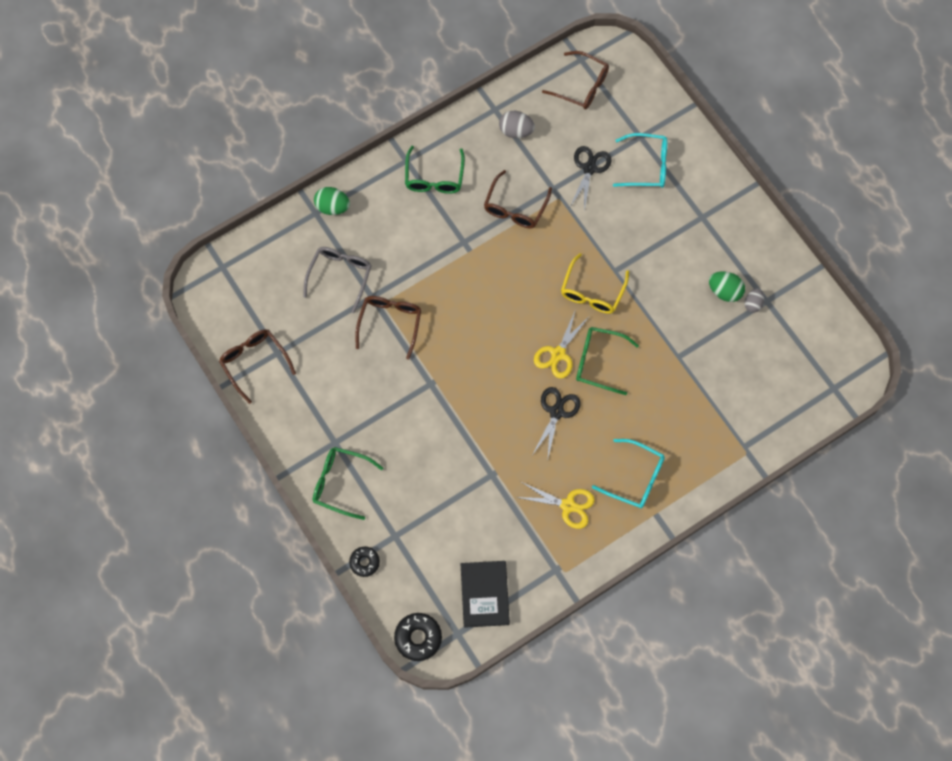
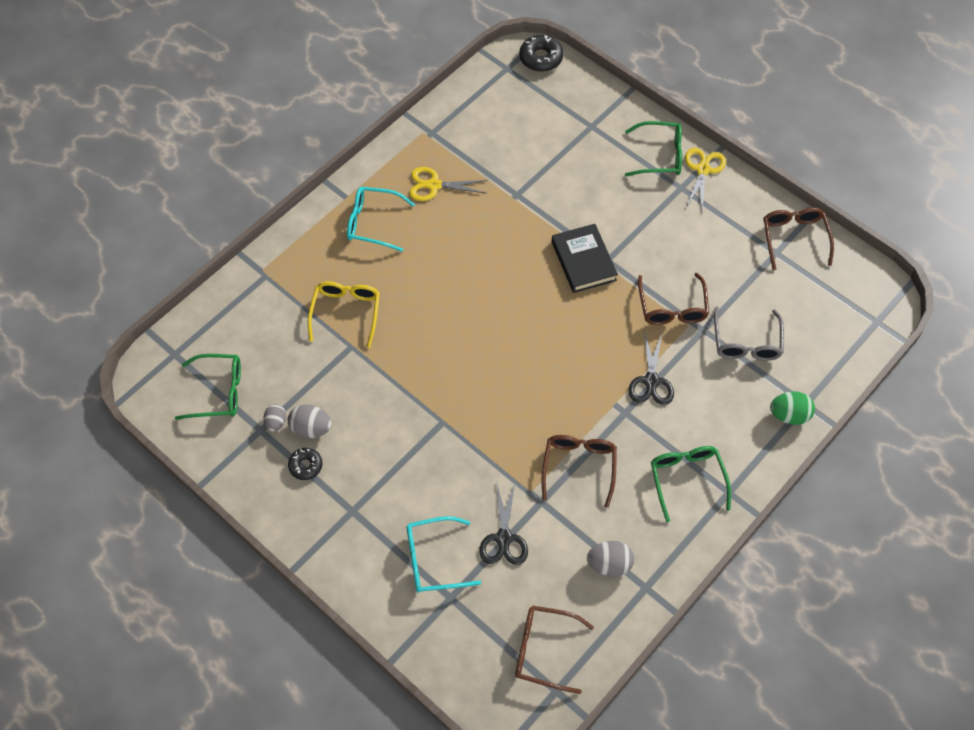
camera: 165 degrees right, 10 degrees down
brown glasses [219,329,296,404] -> brown glasses turned 135 degrees counterclockwise [764,208,834,270]
black donut [349,547,380,577] -> black donut moved to [288,448,322,480]
black book [461,561,510,628] -> black book moved to [552,224,618,293]
black scissors [533,387,581,457] -> black scissors moved to [629,330,674,405]
yellow scissors [534,309,589,378] -> yellow scissors moved to [685,148,726,210]
yellow glasses [561,253,629,314] -> yellow glasses moved to [308,281,380,348]
green glasses [576,327,639,395] -> green glasses moved to [175,354,241,420]
green egg [709,271,745,302] -> grey egg [288,404,332,438]

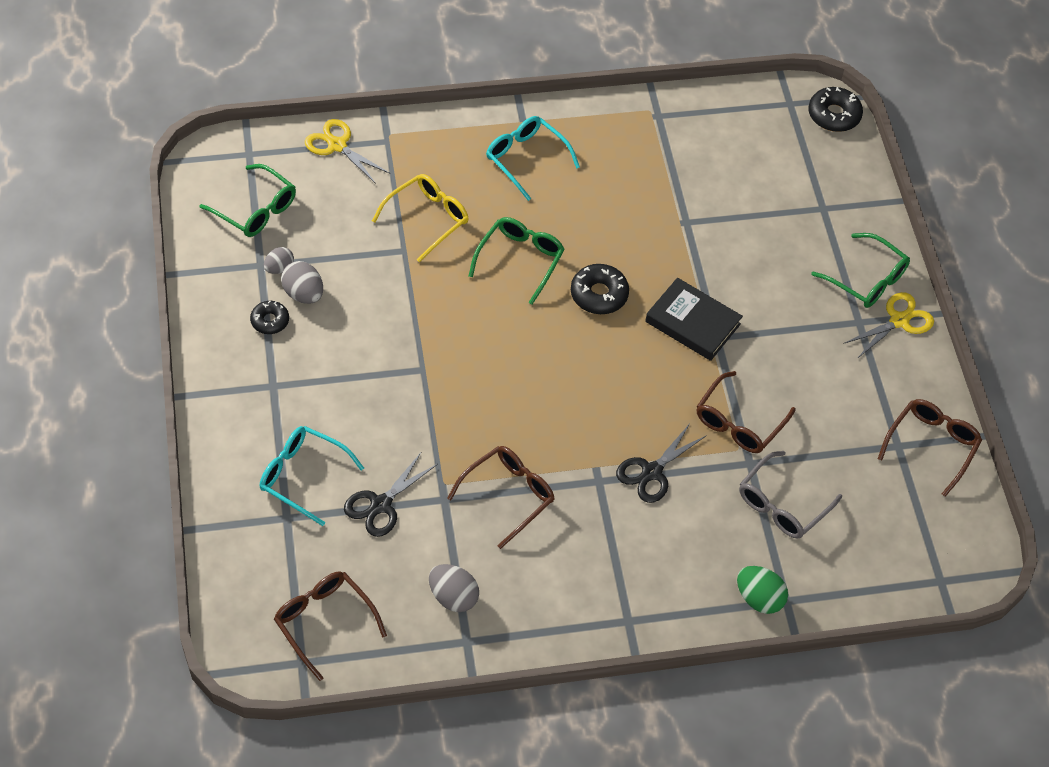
camera: 35 degrees right, 5 degrees down
yellow scissors [409,167,488,201] -> yellow scissors moved to [305,119,389,184]
black book [552,224,618,293] -> black book turned 75 degrees counterclockwise [645,278,743,361]
green glasses [651,446,731,522] -> green glasses moved to [469,217,565,304]
none -> black donut [571,264,629,314]

